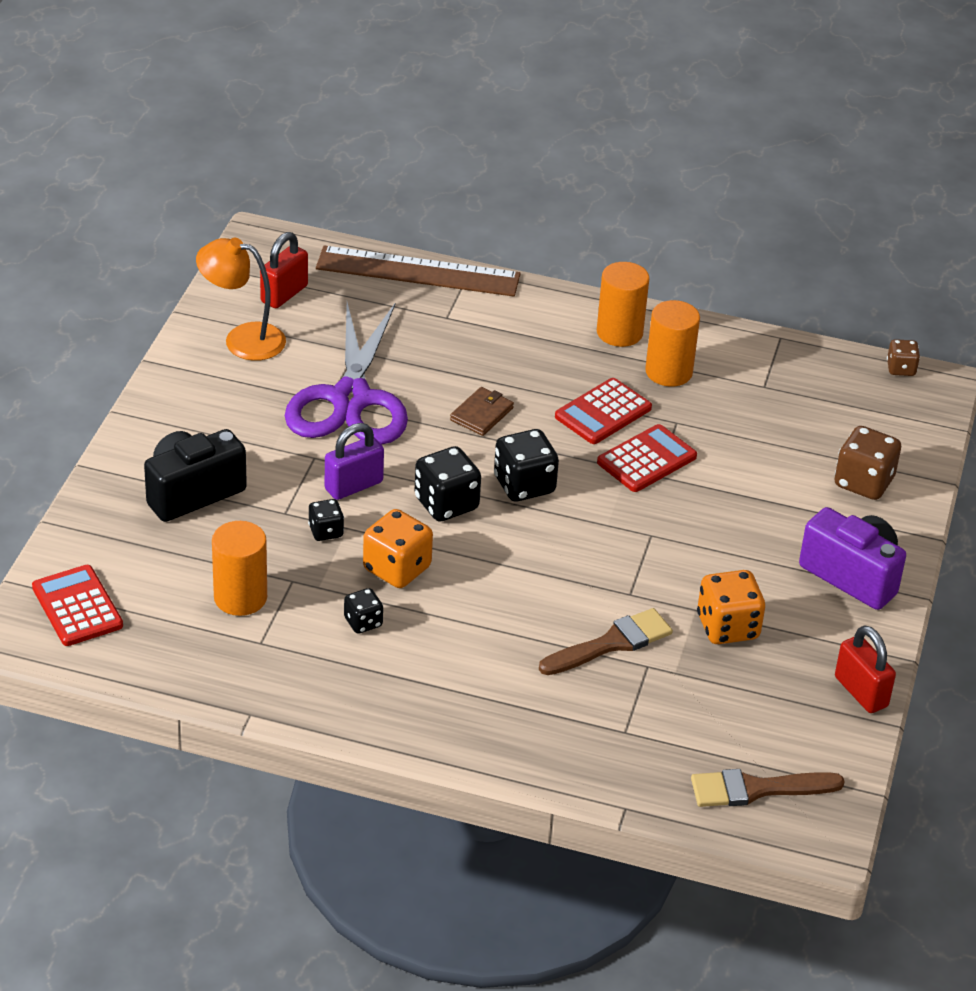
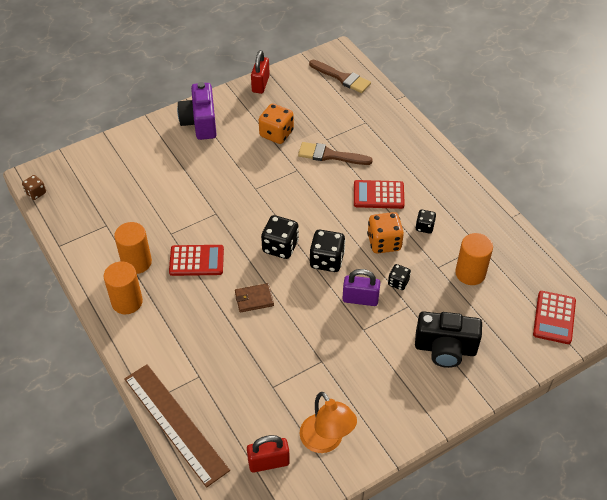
camera: 135 degrees left, 10 degrees up
purple scissors [285,302,408,445] -> none
red calculator [597,424,697,492] -> red calculator moved to [354,180,405,209]
brown dice [835,426,901,500] -> none

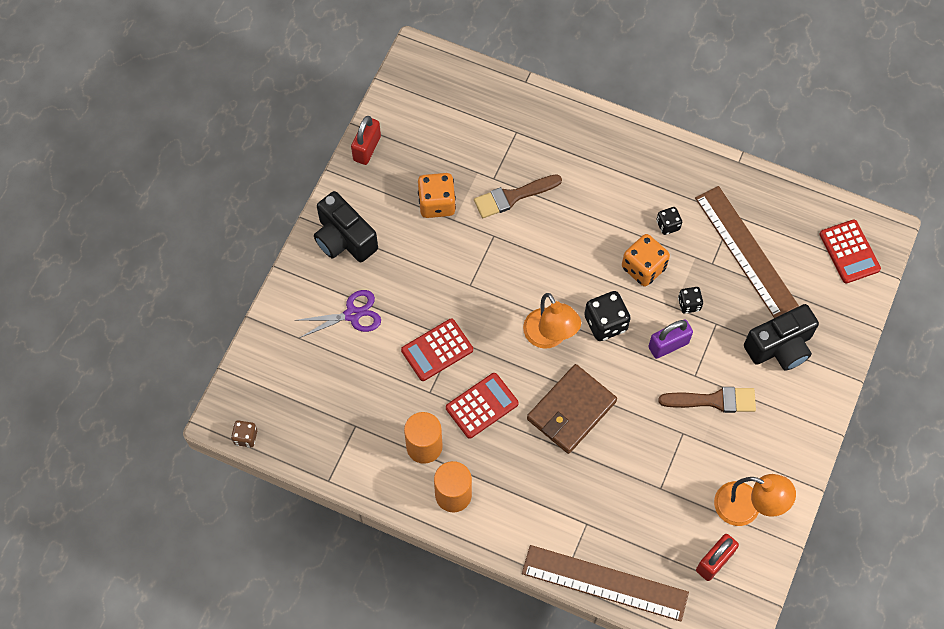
camera: 35 degrees left, 15 degrees up
purple camera [177,82,217,140] -> black camera [314,191,378,262]
brown wallet [235,283,274,312] -> brown wallet [527,364,617,454], size x1.87
red padlock [251,50,270,94] -> red padlock turned 45 degrees clockwise [351,116,381,165]
black dice [261,215,299,259] -> orange lamp [523,293,581,349]
brown brush [309,60,371,93] -> brown brush moved to [658,387,756,413]
red calculator [354,180,405,209] -> red calculator moved to [401,319,473,381]
orange cylinder [455,233,493,285] -> brown ruler [695,186,799,318]
none -> purple scissors [295,290,381,338]

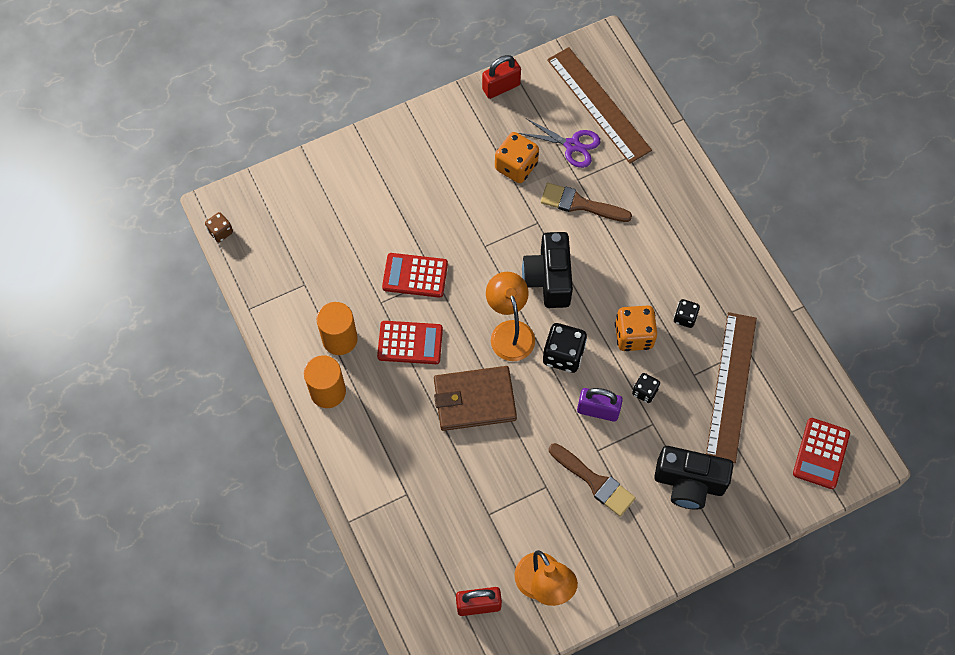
camera: 40 degrees right, 0 degrees up
purple scissors [295,290,381,338] -> purple scissors moved to [519,118,601,168]
black camera [314,191,378,262] -> black camera moved to [522,232,573,308]
brown ruler [522,545,689,621] -> brown ruler moved to [547,47,652,163]
orange lamp [523,293,581,349] -> orange lamp turned 150 degrees clockwise [486,272,535,361]

